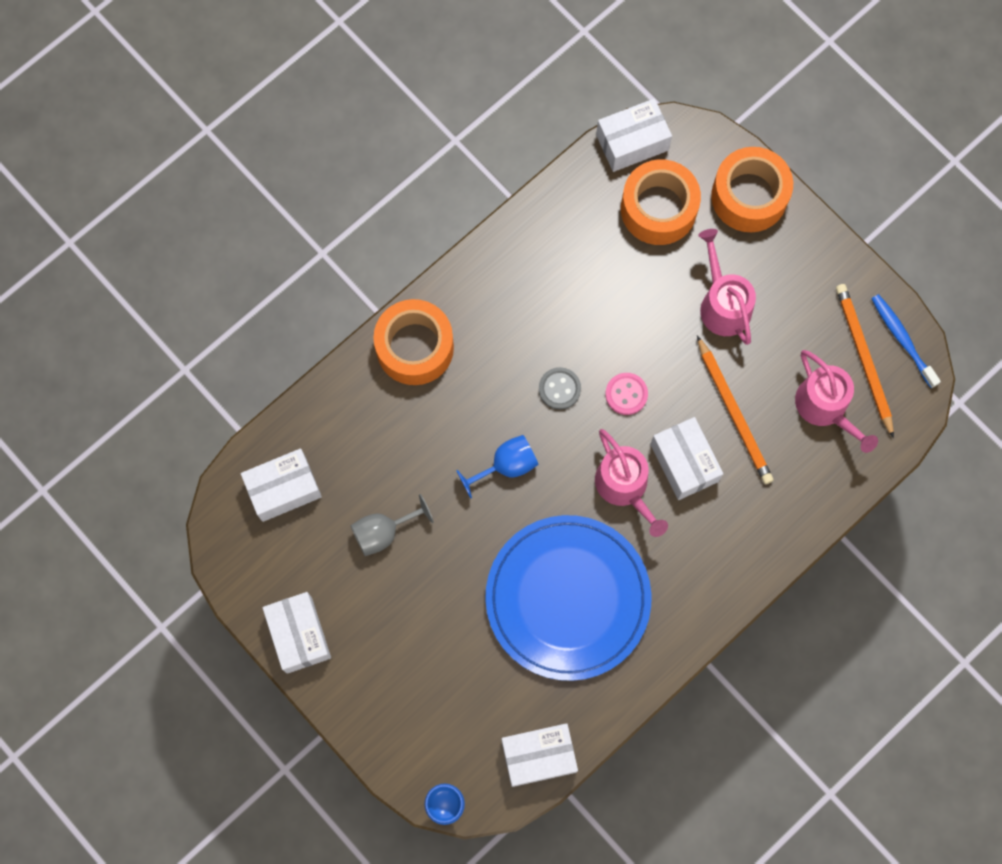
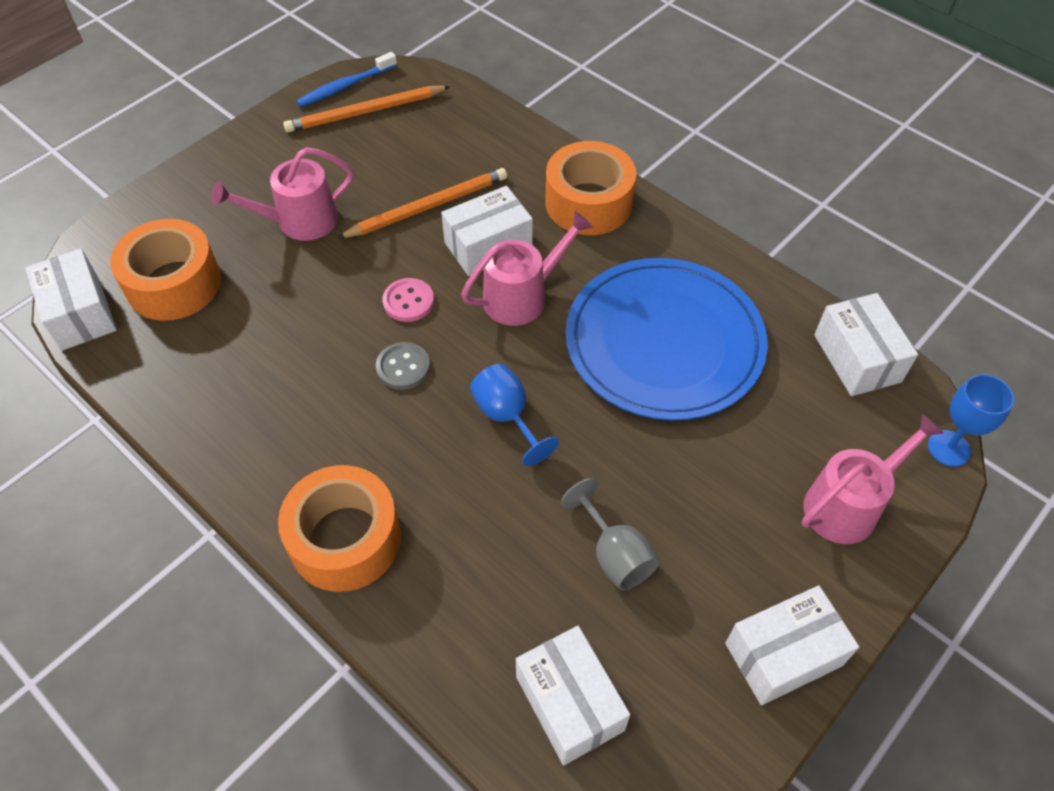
camera: 95 degrees left, 20 degrees down
orange tape [711,147,793,232] -> orange tape moved to [545,141,637,235]
pink watering can [795,350,878,453] -> pink watering can moved to [802,413,944,544]

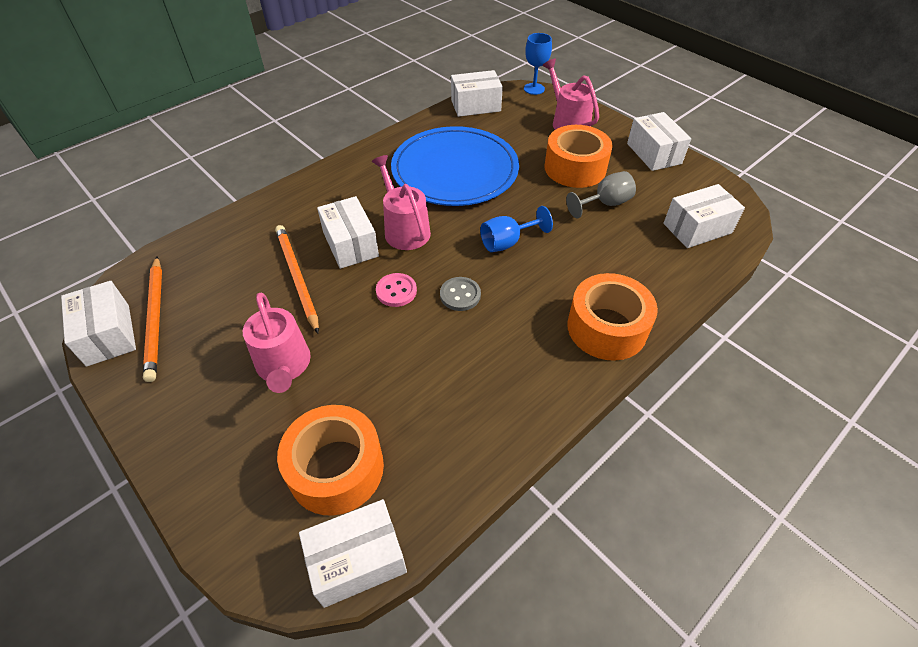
camera: 85 degrees left, 5 degrees down
blue toothbrush [296,52,397,107] -> white box [61,281,136,367]
orange tape [545,141,637,235] -> orange tape moved to [545,125,613,188]

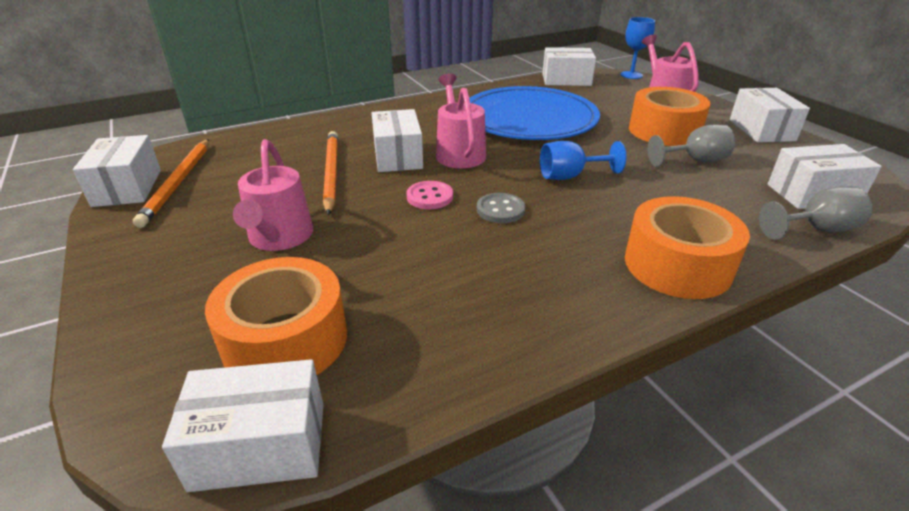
camera: 15 degrees right, 15 degrees down
none -> grey goblet [759,187,872,240]

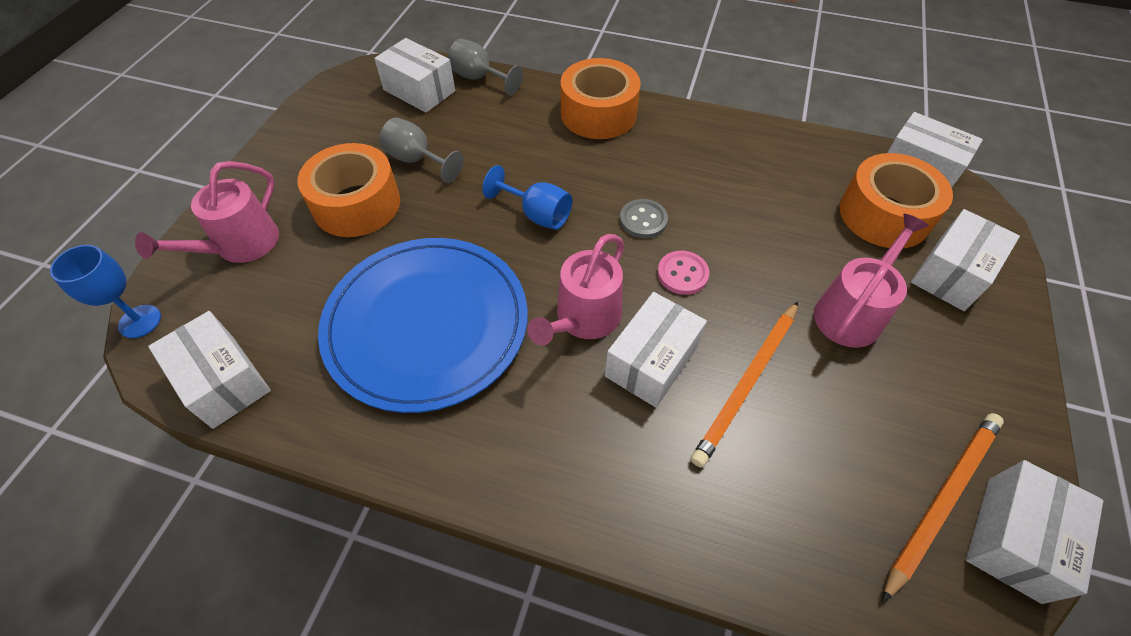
camera: 135 degrees left, 20 degrees up
white box [730,88,810,143] -> white box moved to [911,209,1020,311]

